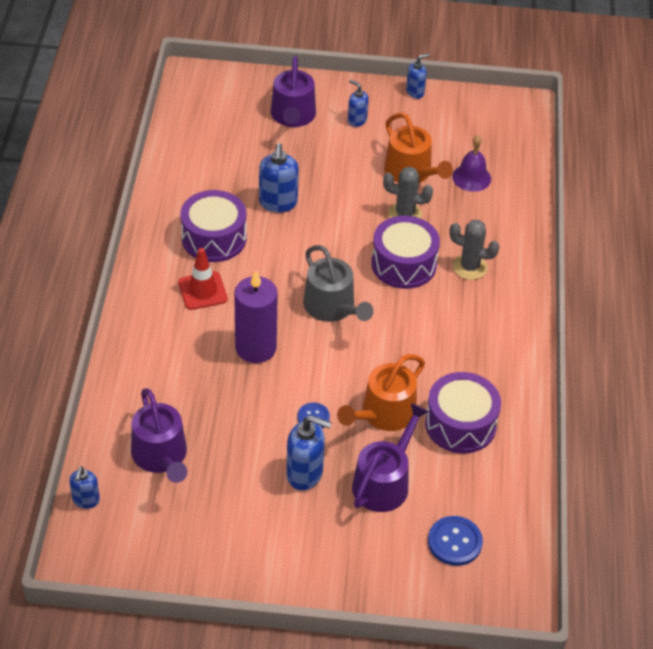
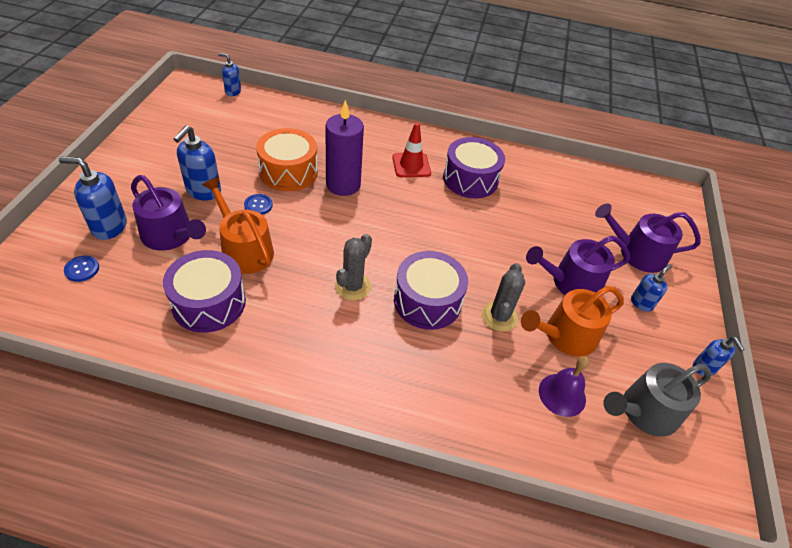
camera: 95 degrees right, 0 degrees up
purple watering can [131,388,187,483] -> purple watering can moved to [526,236,630,295]
blue soap dispenser [259,143,299,213] -> blue soap dispenser moved to [59,157,127,240]
grey watering can [303,245,374,322] -> grey watering can moved to [603,363,712,437]
blue button [428,516,483,566] -> blue button [64,255,99,282], size x0.63
grey cactus [449,220,500,280] -> grey cactus moved to [335,234,372,301]
none -> orange drum [256,128,318,191]

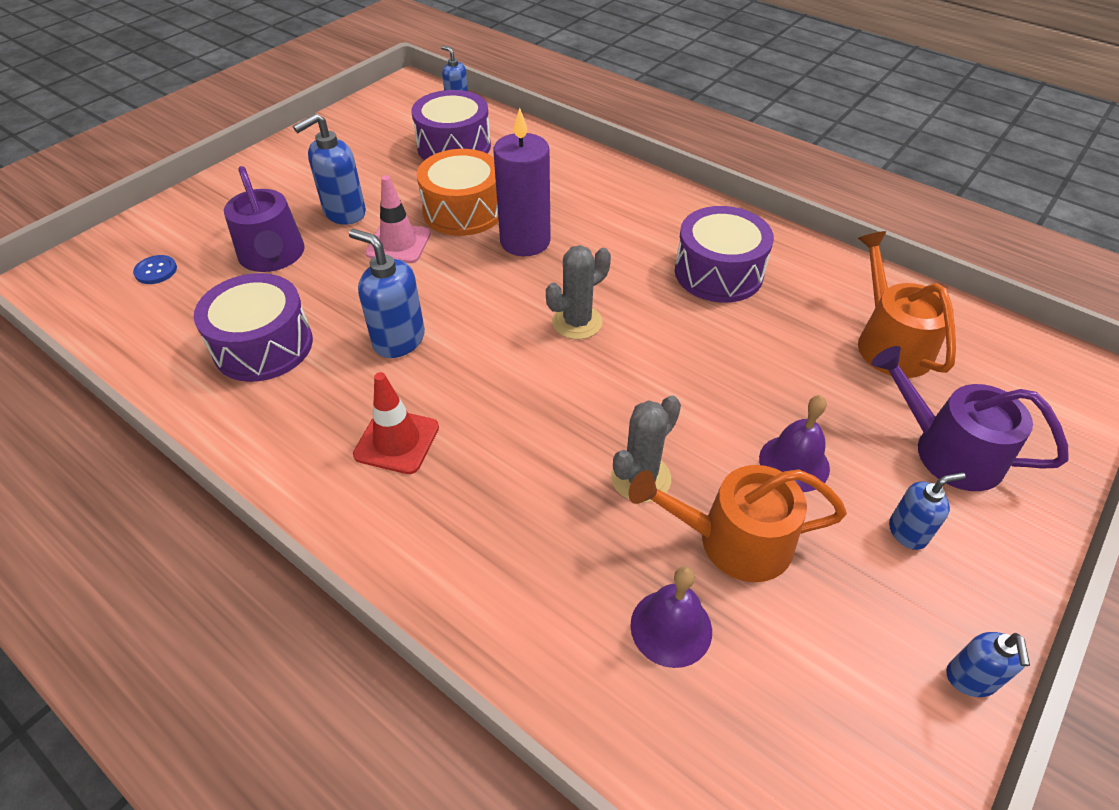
camera: 30 degrees right, 0 degrees up
blue soap dispenser [59,157,127,240] -> blue soap dispenser moved to [349,229,425,358]
orange watering can [202,177,274,274] -> orange watering can moved to [858,231,956,378]
blue button [244,194,273,215] -> pink traffic cone [365,175,431,263]
grey cactus [335,234,372,301] -> grey cactus moved to [546,245,611,339]
red traffic cone [392,122,431,177] -> red traffic cone moved to [353,372,439,474]
purple drum [394,251,468,330] -> purple drum moved to [411,90,491,160]
purple watering can [526,236,630,295] -> purple bell [759,395,830,492]
grey watering can [603,363,712,437] -> none

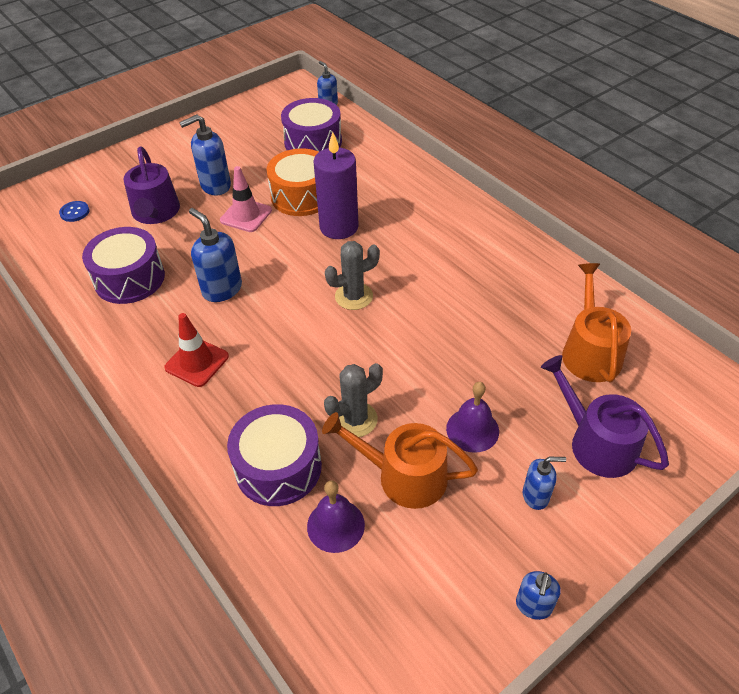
camera: 15 degrees right, 0 degrees up
purple drum [675,206,774,303] -> purple drum moved to [227,404,322,506]

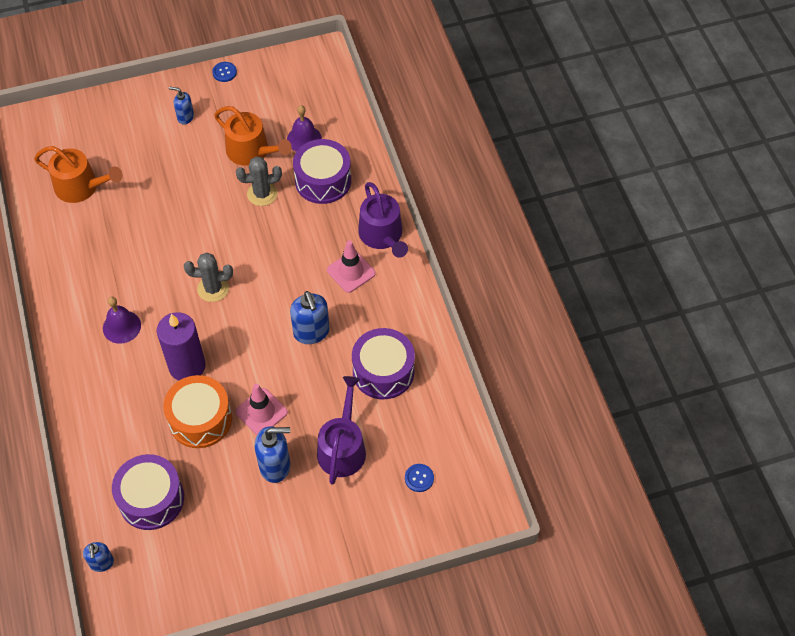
camera: 160 degrees left, 10 degrees up
red traffic cone [164,313,229,387] -> pink traffic cone [327,240,376,293]
purple bell [446,382,499,453] -> purple bell moved to [103,297,141,344]
blue soap dispenser [516,571,561,620] -> blue button [212,62,237,82]
purple watering can [541,355,669,478] -> purple watering can moved to [358,182,408,258]
orange watering can [562,263,631,382] -> orange watering can turned 90 degrees counterclockwise [34,146,123,203]

